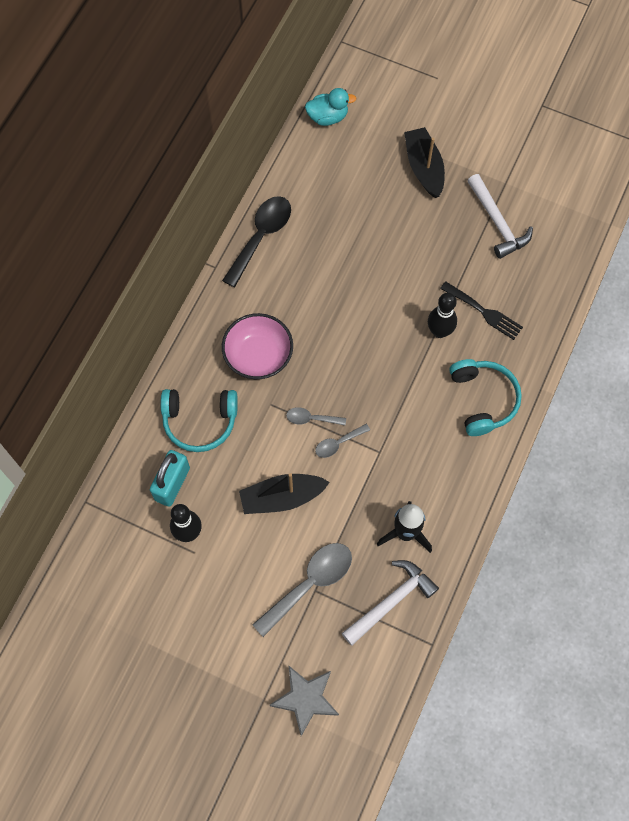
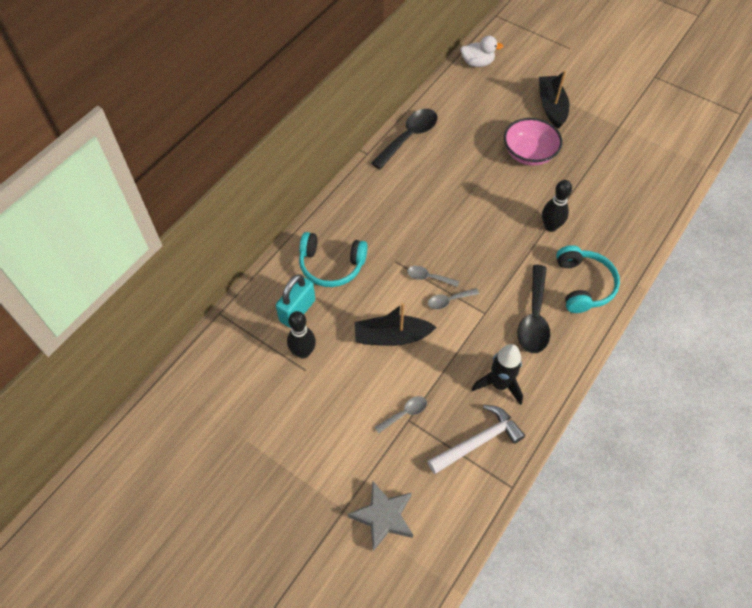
camera: 10 degrees right, 10 degrees down
pink bowl [222,313,293,379] -> pink bowl moved to [504,118,562,166]
grey spoon [252,543,352,637] -> grey spoon [375,396,427,433], size x0.52
turquoise duck [305,88,356,126] -> white duck [460,36,503,67]
black fork [440,281,523,340] -> none
white hammer [467,174,533,259] -> none
none -> black spoon [517,265,550,353]

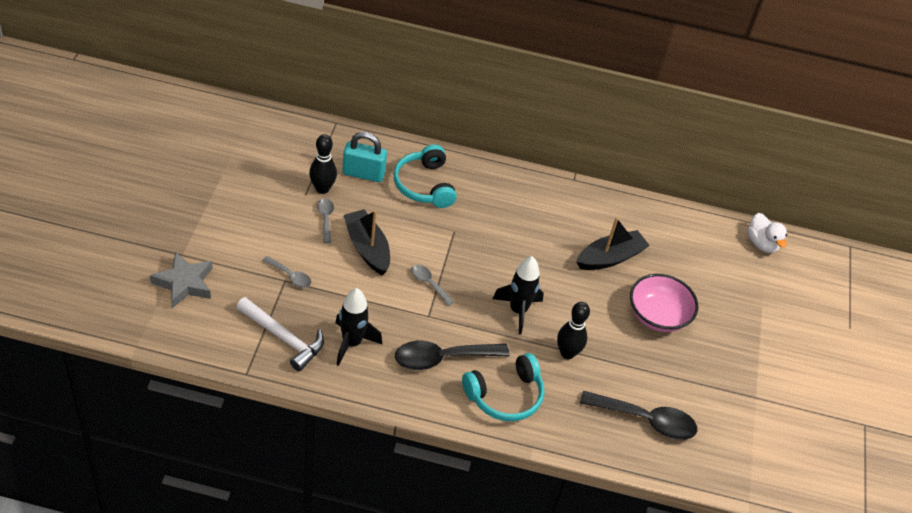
camera: 60 degrees right, 10 degrees down
black spoon [371,109,437,169] -> black spoon moved to [580,391,697,440]
grey spoon [407,266,459,287] -> grey spoon moved to [317,198,334,243]
black boat [539,70,569,129] -> black boat moved to [576,217,650,270]
none -> black rocket [492,256,544,335]

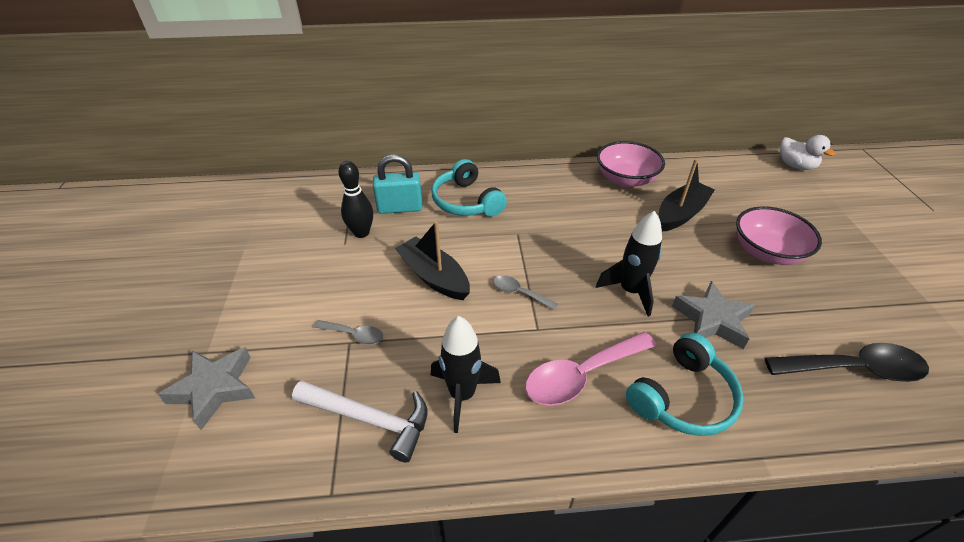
camera: 10 degrees left, 5 degrees down
grey spoon [317,198,334,243] -> none
black spoon [395,341,510,370] -> pink spoon [525,332,657,405]
black bowling pin [557,302,590,359] -> grey star [672,281,755,349]
none -> pink bowl [597,141,665,187]

